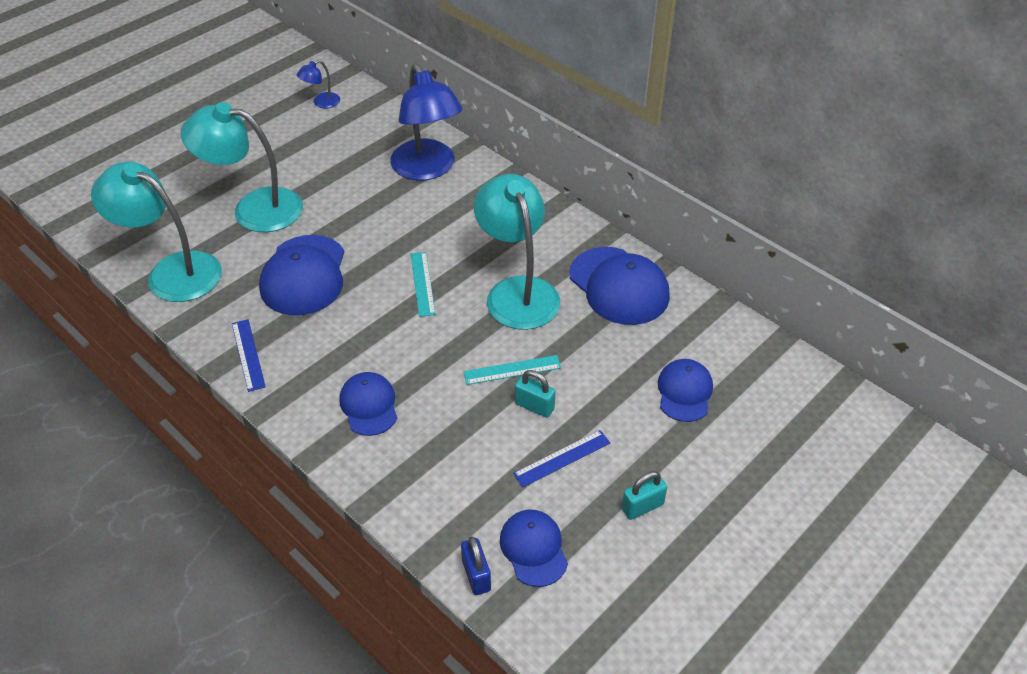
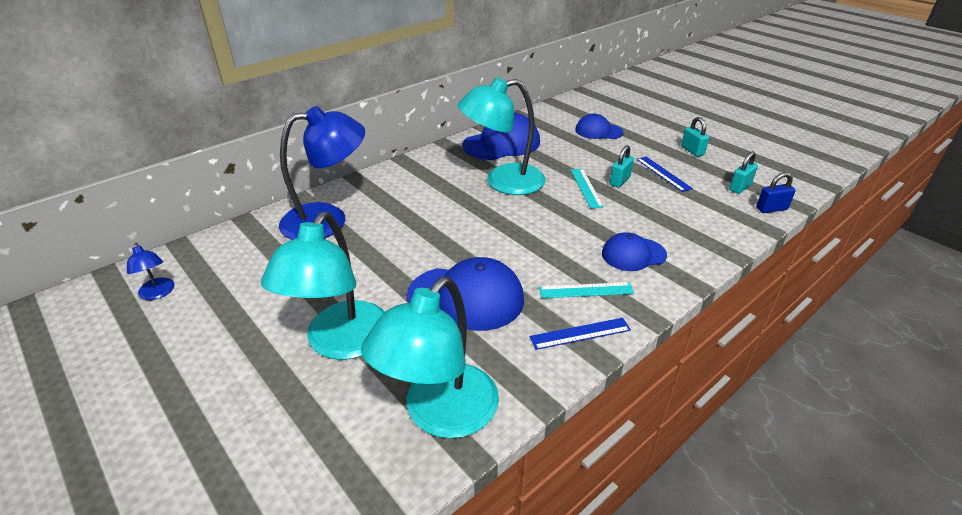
camera: 85 degrees left, 10 degrees down
turquoise ruler [411,252,436,317] -> turquoise ruler moved to [539,282,634,298]
blue cap [500,509,568,587] -> turquoise padlock [729,151,758,194]

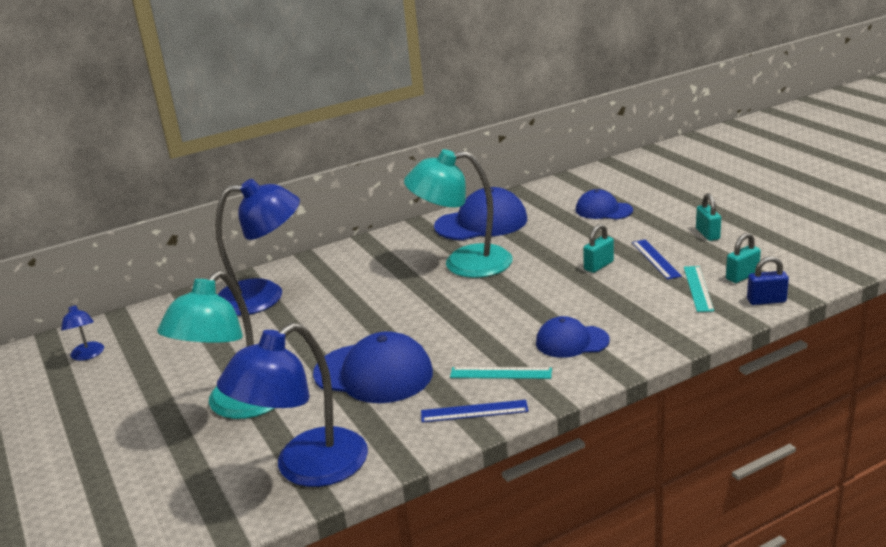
camera: 15 degrees right, 10 degrees down
turquoise lamp [361,277,499,439] -> blue lamp [217,323,368,487]
turquoise ruler [571,169,604,209] -> turquoise ruler moved to [684,266,714,312]

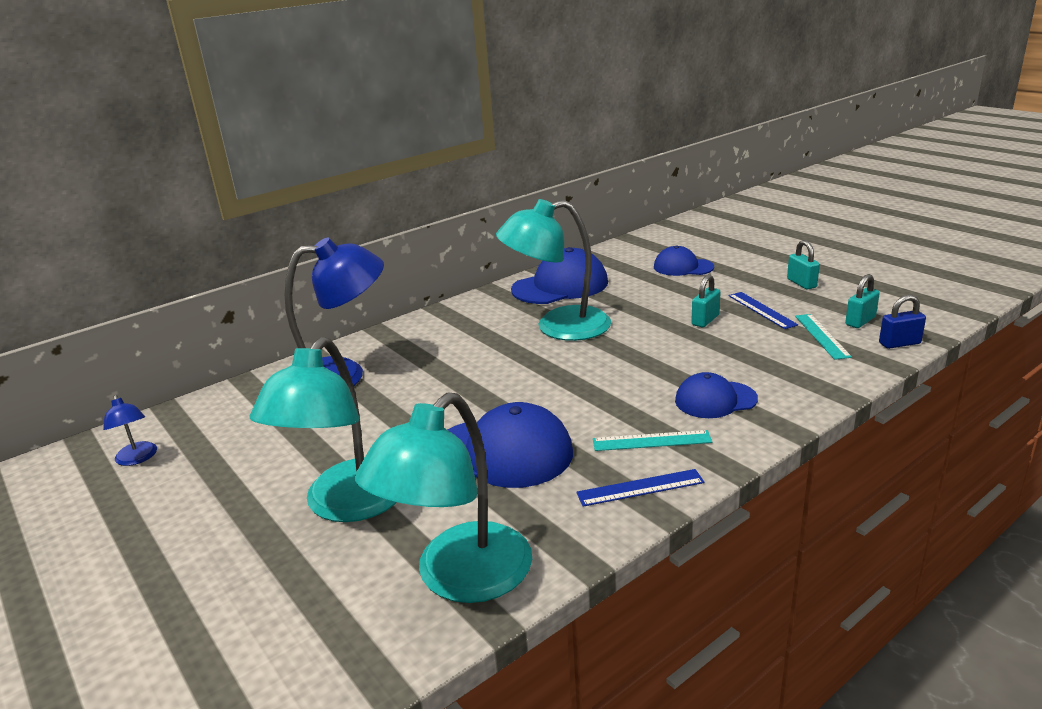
camera: 10 degrees left, 0 degrees up
blue lamp [217,323,368,487] -> turquoise lamp [355,393,532,603]

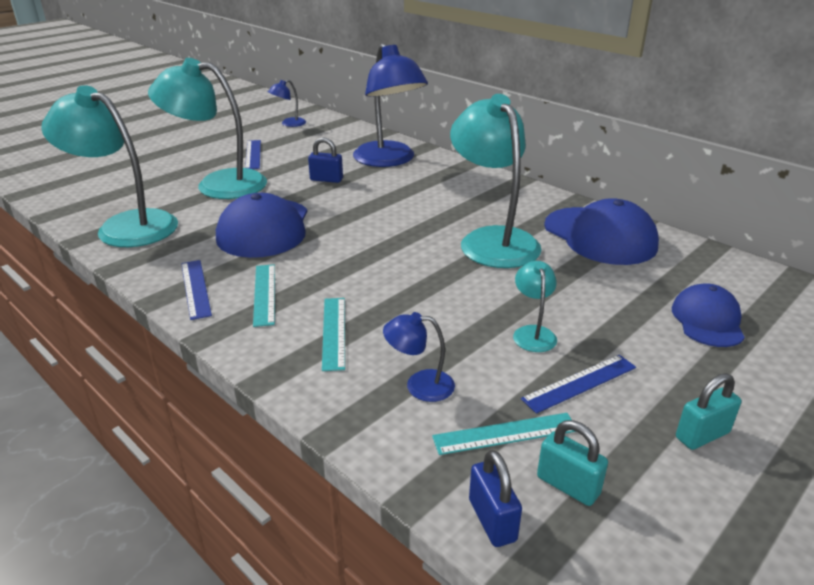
camera: 80 degrees right, 5 degrees up
blue cap [675,372,758,418] -> turquoise ruler [322,298,345,371]
turquoise padlock [691,274,721,327] -> turquoise lamp [513,261,557,352]
none -> blue ruler [245,140,261,169]
none -> blue padlock [308,137,343,183]
none -> blue lamp [383,312,455,402]

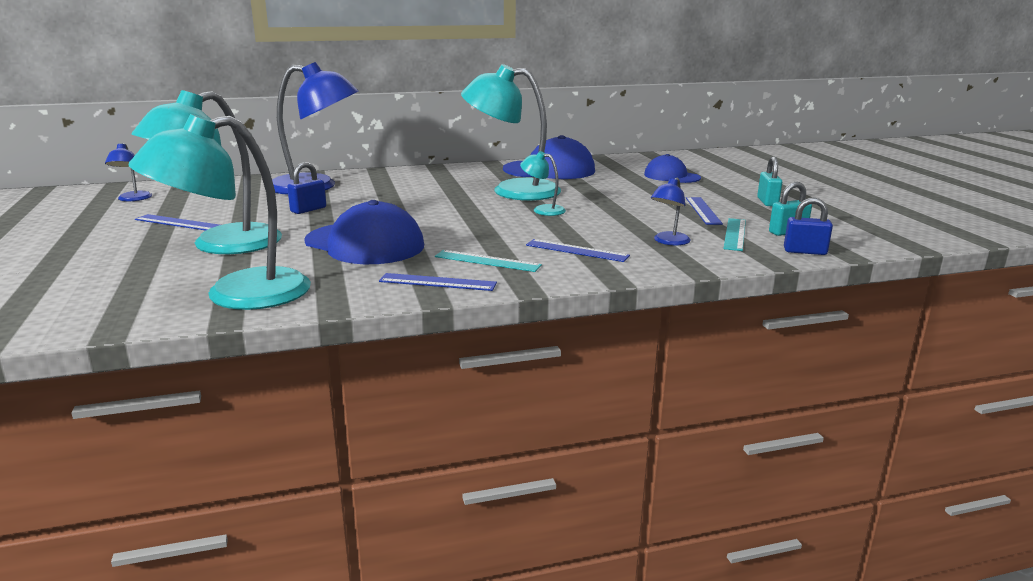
camera: 60 degrees left, 10 degrees down
turquoise ruler [322,298,345,371] -> blue ruler [526,239,630,262]
turquoise lamp [513,261,557,352] -> turquoise lamp moved to [520,151,566,216]

